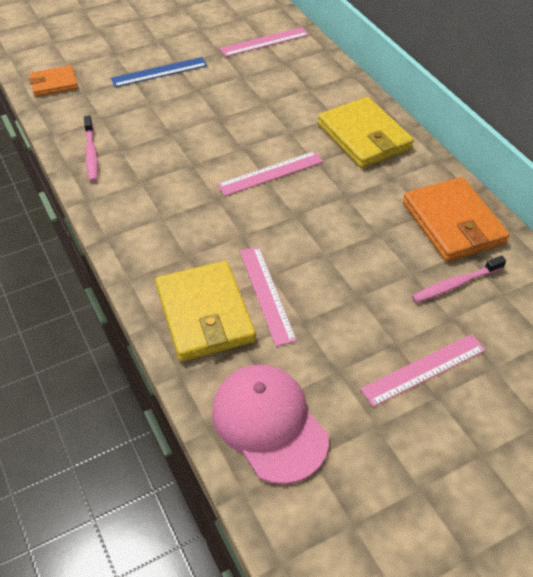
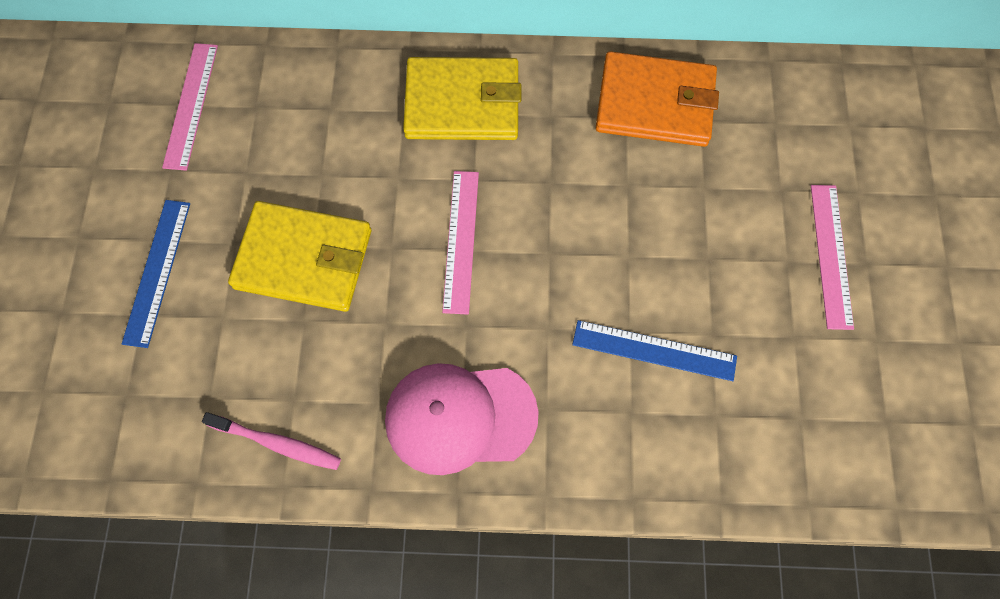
camera: 60 degrees left, 20 degrees up
orange wallet [29,65,78,97] -> none
yellow wallet [155,261,256,361] -> yellow wallet moved to [228,201,371,312]
pink cap [212,364,329,484] -> pink cap moved to [385,363,539,475]
pink ruler [240,246,297,347] -> blue ruler [572,320,737,381]
pink toothbrush [412,255,506,303] -> none

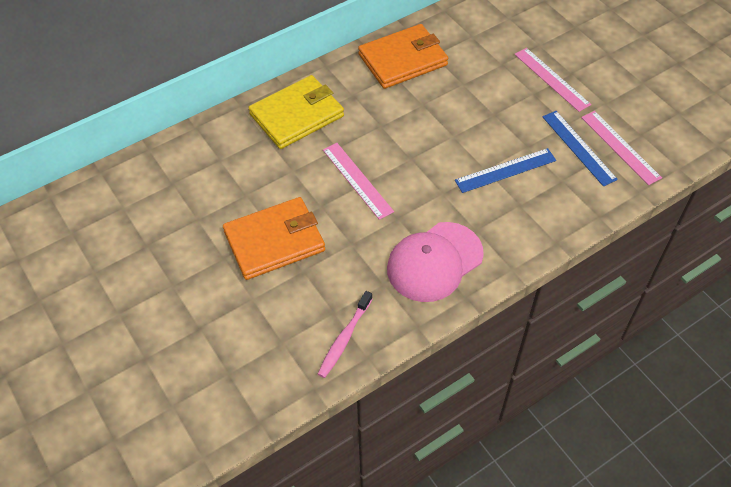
camera: 35 degrees left, 15 degrees down
blue ruler [122,200,190,348] -> blue ruler moved to [542,111,618,186]
pink ruler [162,43,218,171] -> pink ruler moved to [581,111,662,185]
pink toothbrush [202,412,341,470] -> pink toothbrush turned 135 degrees clockwise [318,291,372,378]
yellow wallet [228,201,371,312] -> orange wallet [223,197,325,280]

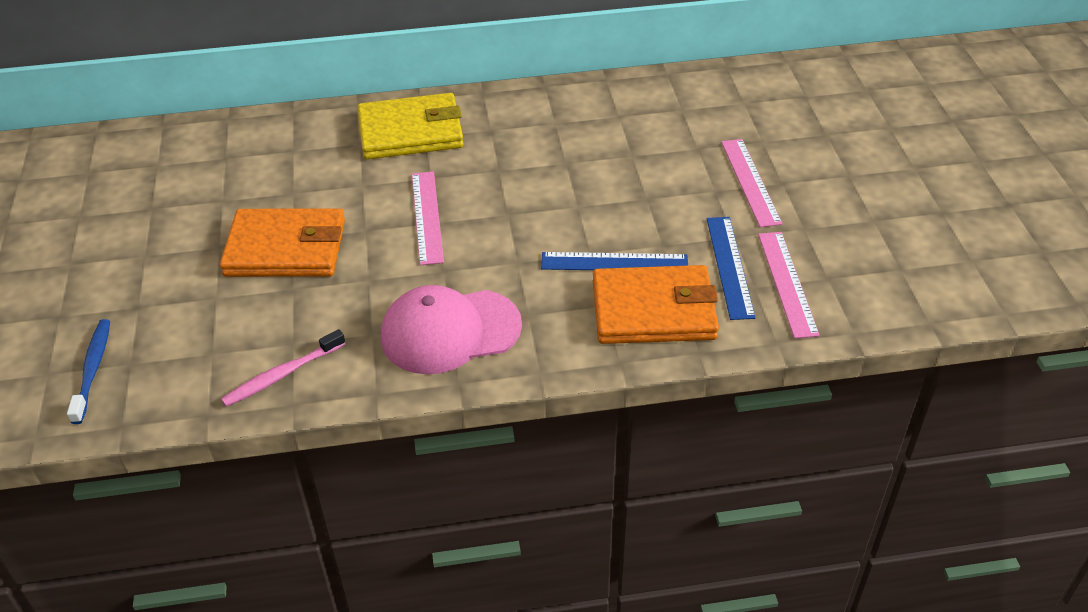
camera: 25 degrees right, 10 degrees down
orange wallet [358,24,448,89] -> orange wallet moved to [593,265,719,344]
none -> blue toothbrush [67,319,110,424]

